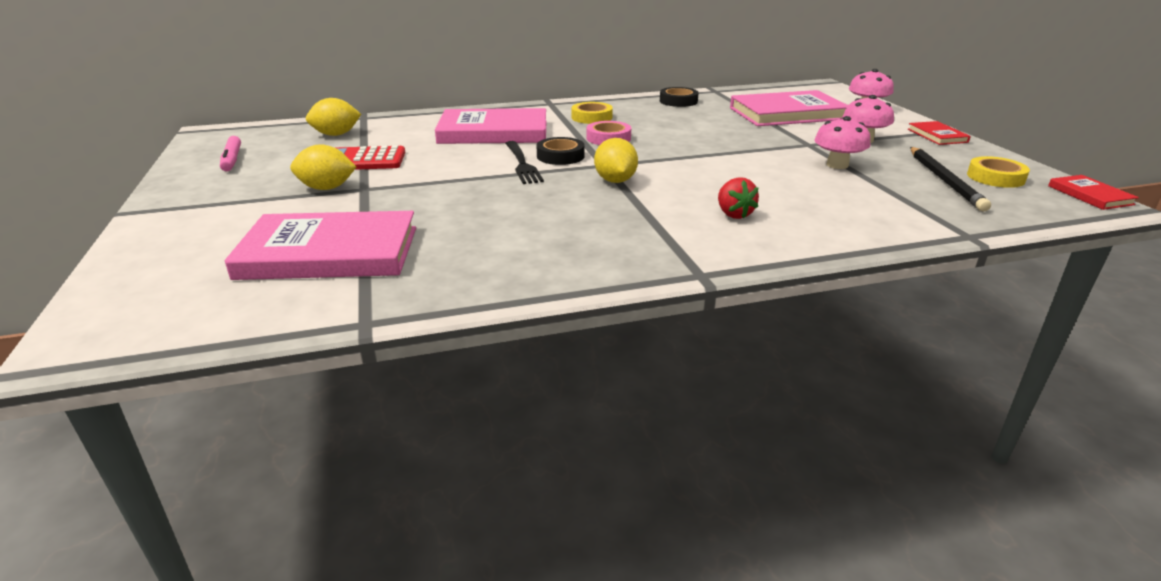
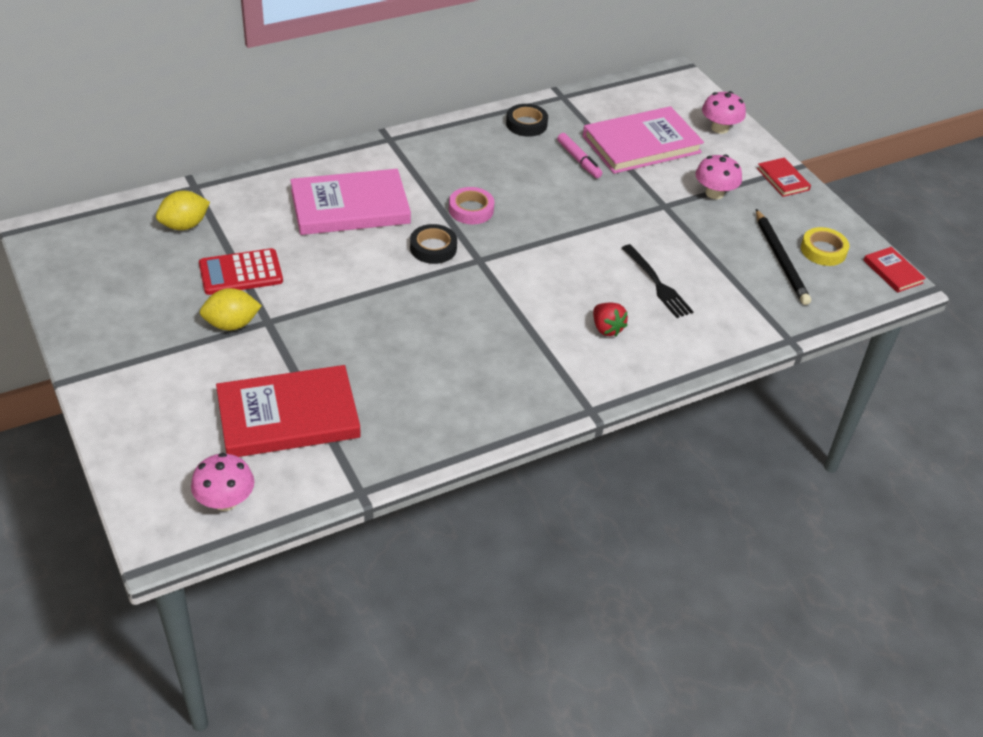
camera: 15 degrees left, 15 degrees up
pink marker [220,136,241,171] -> pink marker moved to [557,133,602,178]
pink book [225,211,416,280] -> red book [216,365,361,457]
black fork [505,141,544,184] -> black fork moved to [622,244,694,318]
yellow tape [572,102,613,124] -> none
yellow lemon [594,138,638,183] -> none
pink mushroom [815,116,870,169] -> pink mushroom moved to [191,453,254,511]

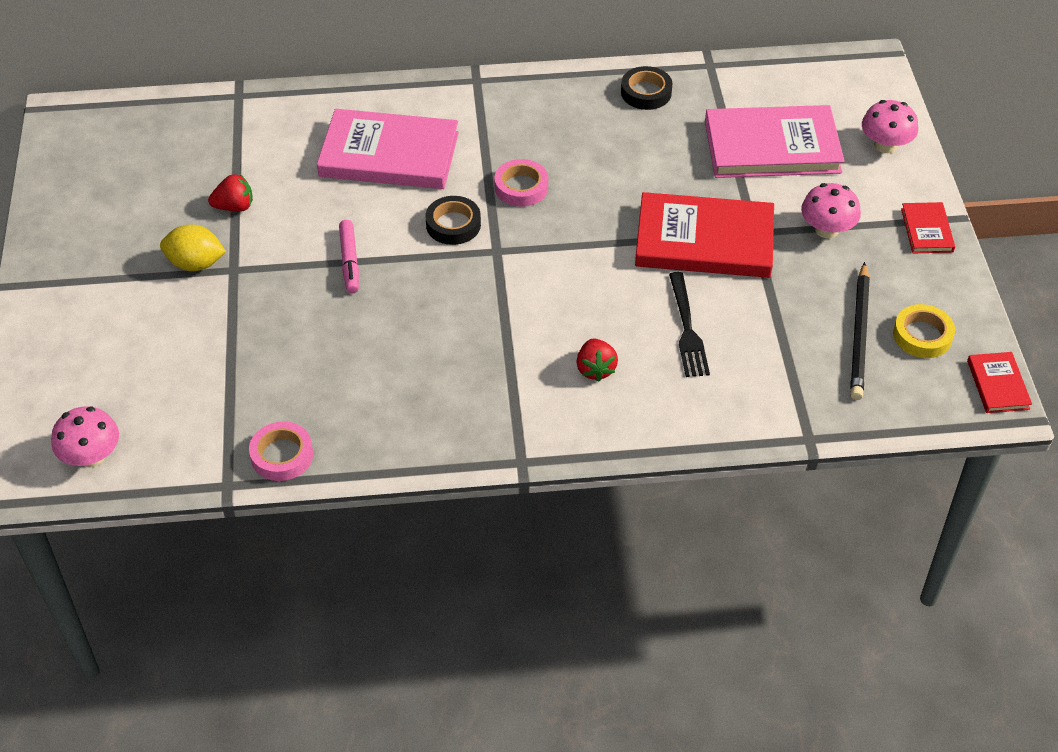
camera: 25 degrees right, 5 degrees up
yellow lemon [156,191,210,230] -> none
red calculator [199,248,283,295] -> red strawberry [208,174,253,212]
red book [216,365,361,457] -> red book moved to [635,192,774,278]
pink marker [557,133,602,178] -> pink marker moved to [339,220,359,294]
none -> pink tape [249,421,313,481]

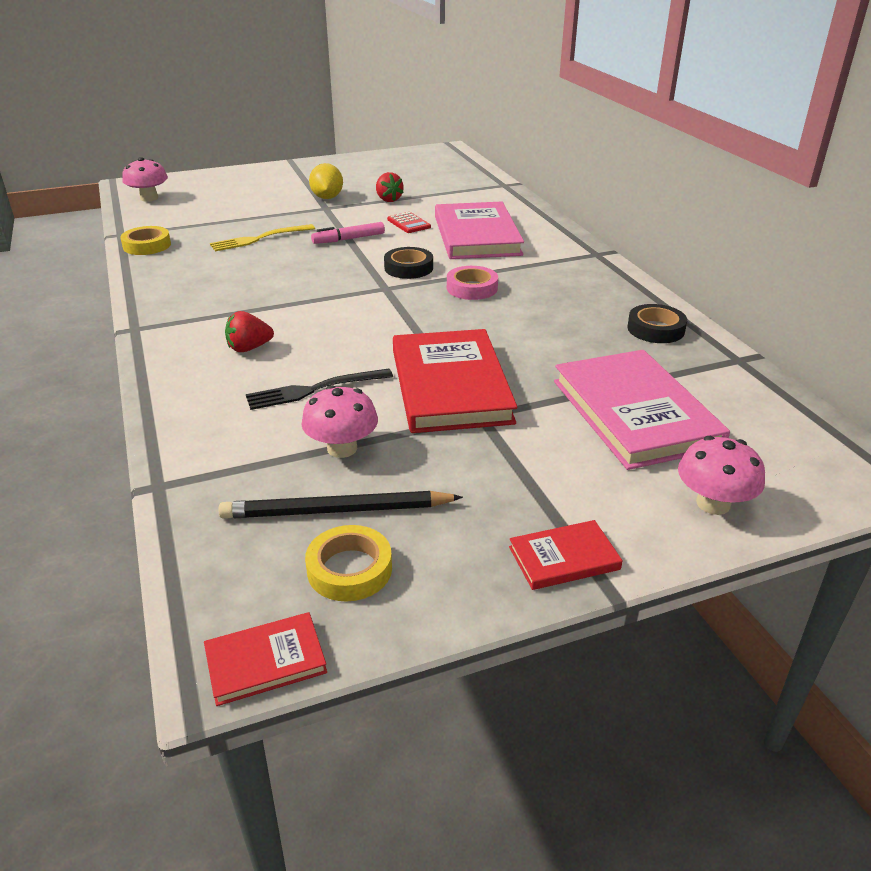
camera: 75 degrees right, 15 degrees down
pink tape [249,421,313,481] -> yellow tape [120,226,171,255]
pink mushroom [801,183,861,239] -> pink mushroom moved to [302,385,378,458]
none -> yellow fork [210,224,315,251]
none -> red calculator [387,212,431,233]

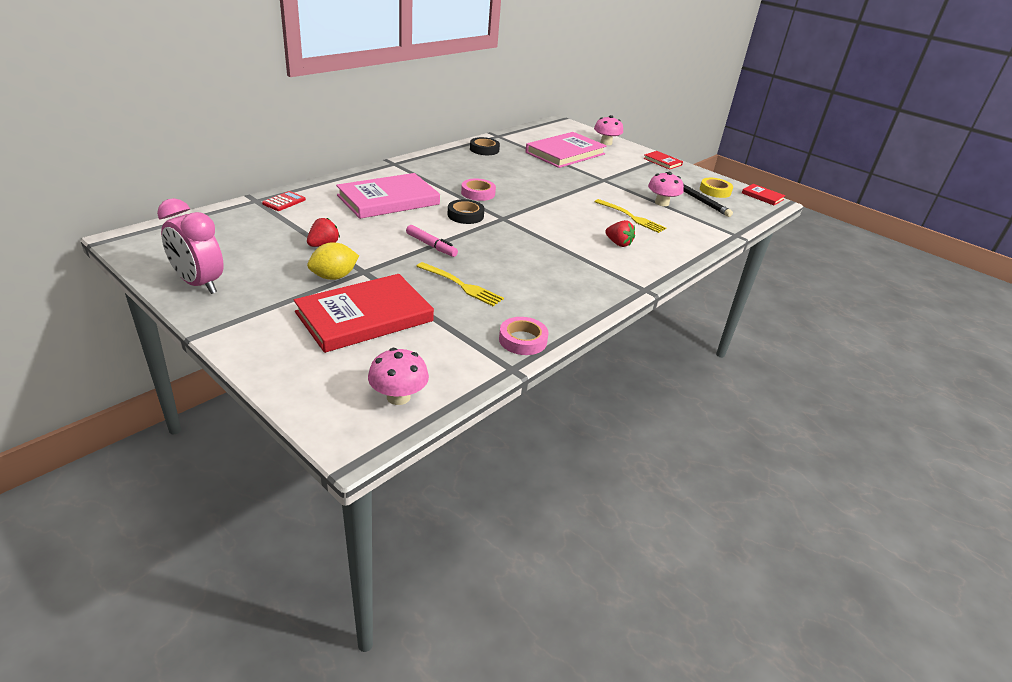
camera: 120 degrees left, 0 degrees up
yellow tape [120,226,171,255] -> pink tape [499,317,549,355]
black fork [246,368,393,410] -> yellow fork [594,199,666,233]
red calculator [387,212,431,233] -> red calculator moved to [262,191,306,211]
red book [393,329,517,433] -> red book moved to [294,274,434,353]
none -> pink clock [157,198,224,294]

